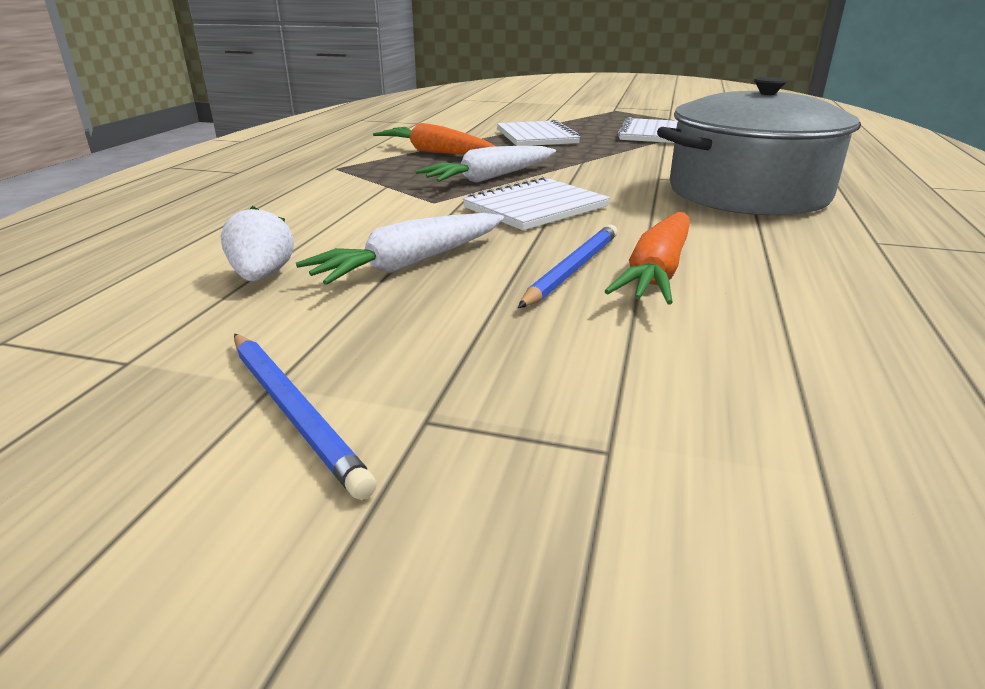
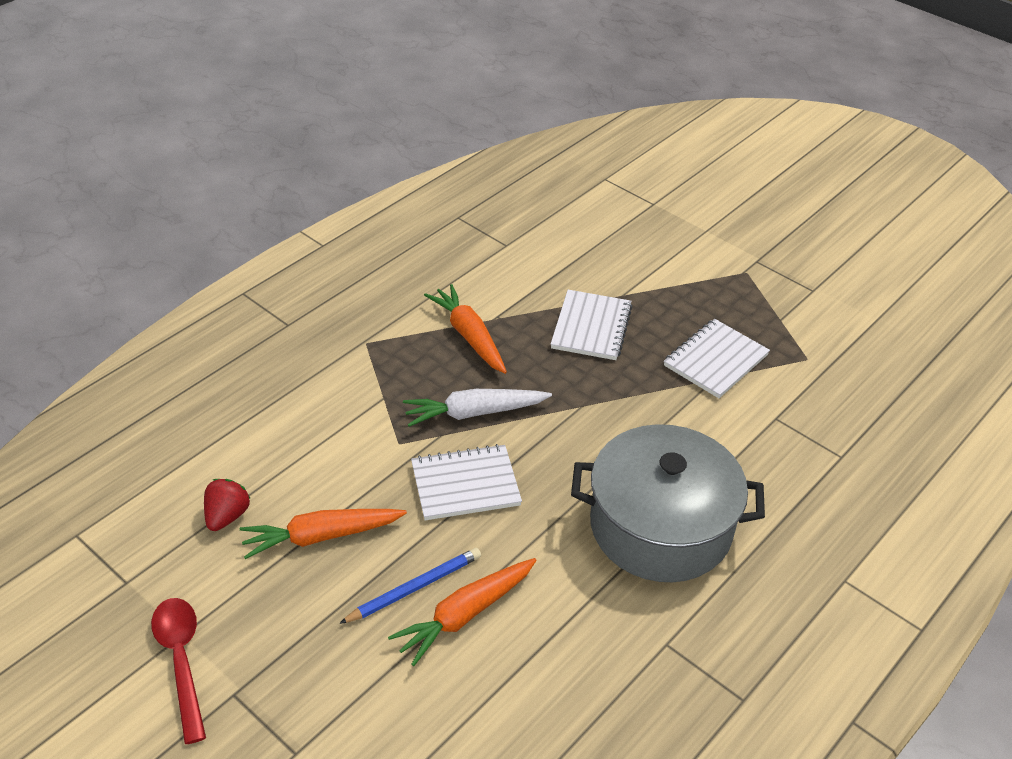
camera: 25 degrees right, 15 degrees up
white strawberry [221,206,294,282] -> red strawberry [204,479,251,531]
blue pencil [234,334,377,500] -> red spoon [151,598,206,744]
white carrot [296,213,504,285] -> orange carrot [240,509,407,559]

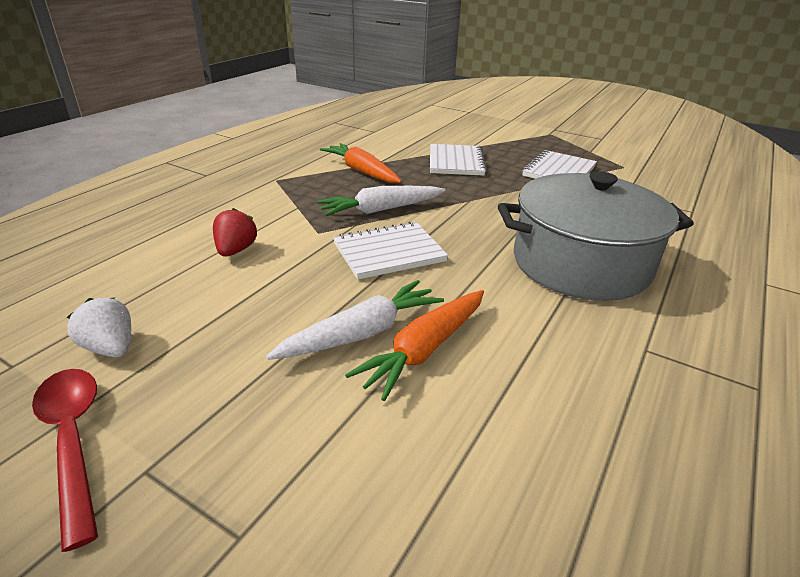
camera: 10 degrees left, 10 degrees down
red strawberry [204,479,251,531] -> red strawberry moved to [213,208,257,257]
orange carrot [240,509,407,559] -> none
blue pencil [339,548,481,624] -> white carrot [266,280,444,360]
none -> white strawberry [67,298,131,357]

